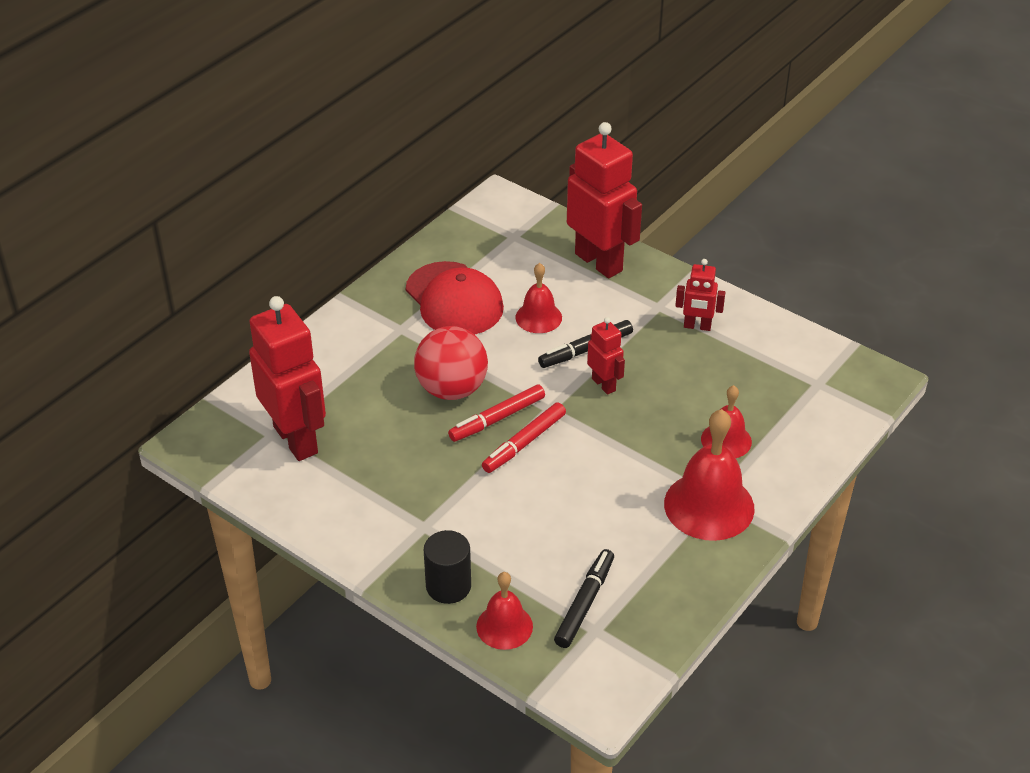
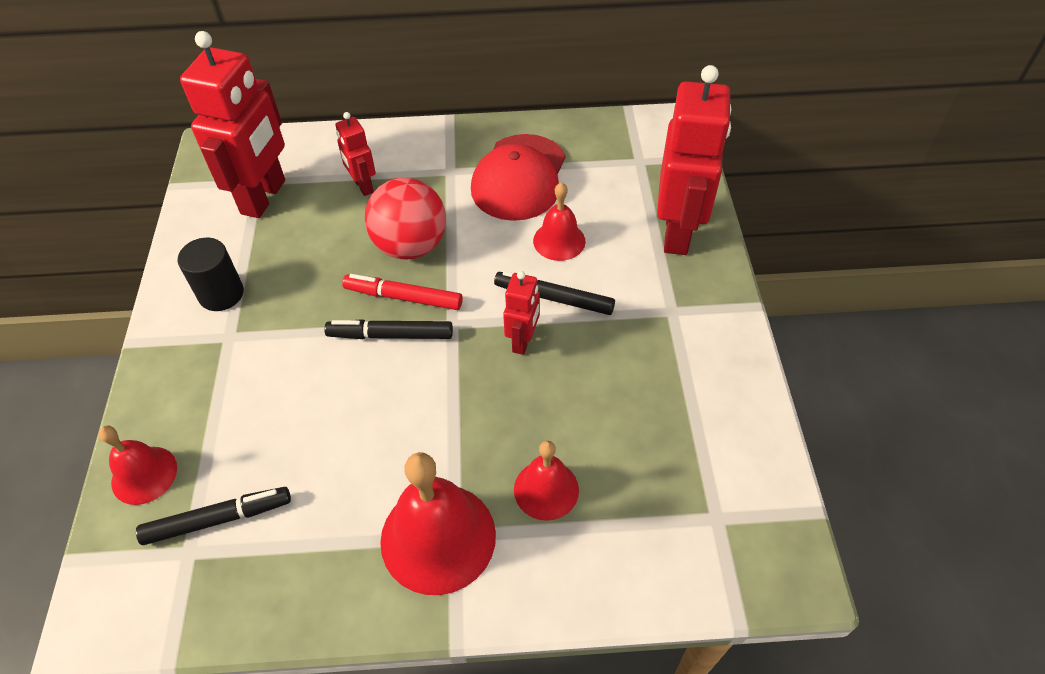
camera: 50 degrees right, 10 degrees up
black cylinder [424,530,471,604] -> black cylinder moved to [178,238,244,311]
red marker [482,402,566,473] -> black marker [324,319,453,339]
red robot [675,259,725,331] -> red robot moved to [335,112,376,196]

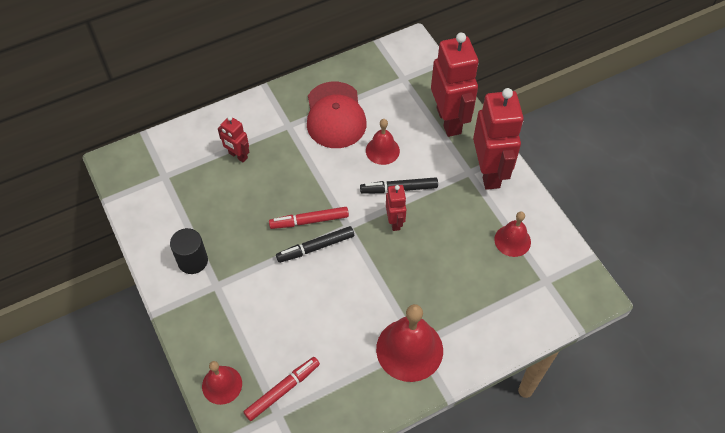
camera: 25 degrees left, 5 degrees up
black marker [136,487,291,545] -> red marker [244,357,320,421]
red robot [180,31,285,218] -> red robot moved to [473,88,524,190]
red ball [365,178,446,259] -> none
red bell [514,441,579,521] -> red bell moved to [494,211,531,257]

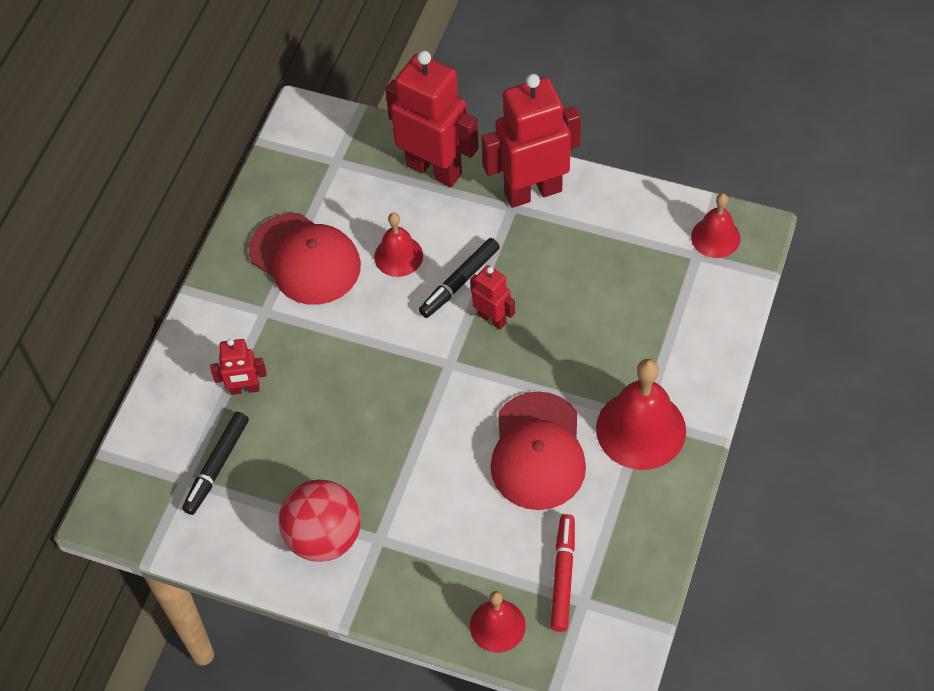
camera: 40 degrees left, 0 degrees up
black cylinder [170,228,208,274] -> red ball [279,480,361,562]
red marker [269,207,349,229] -> none
black marker [276,226,354,263] -> black marker moved to [182,412,249,515]
red robot [473,88,524,190] -> red robot turned 60 degrees counterclockwise [482,74,581,208]
red bell [494,211,531,257] -> red bell moved to [691,193,740,258]
none -> red cap [490,391,586,510]

